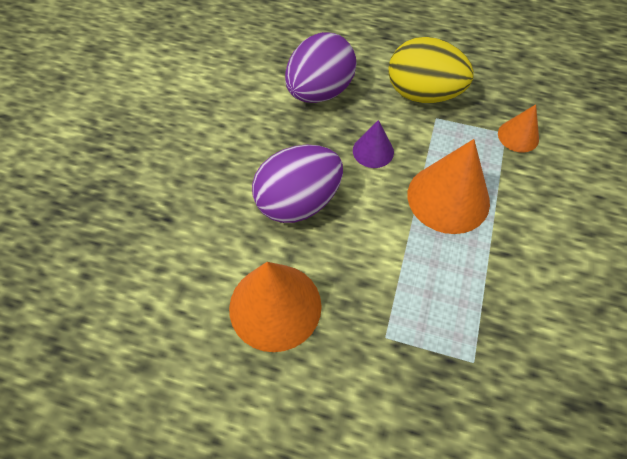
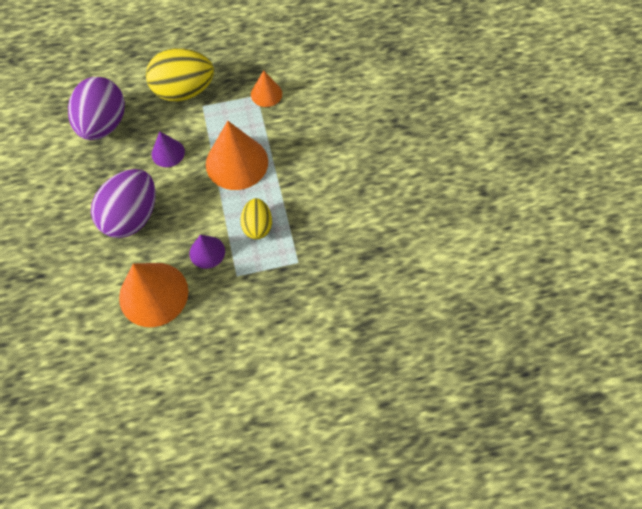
camera: 30 degrees left, 5 degrees up
none -> purple cone [190,235,225,269]
none -> yellow egg [240,198,272,239]

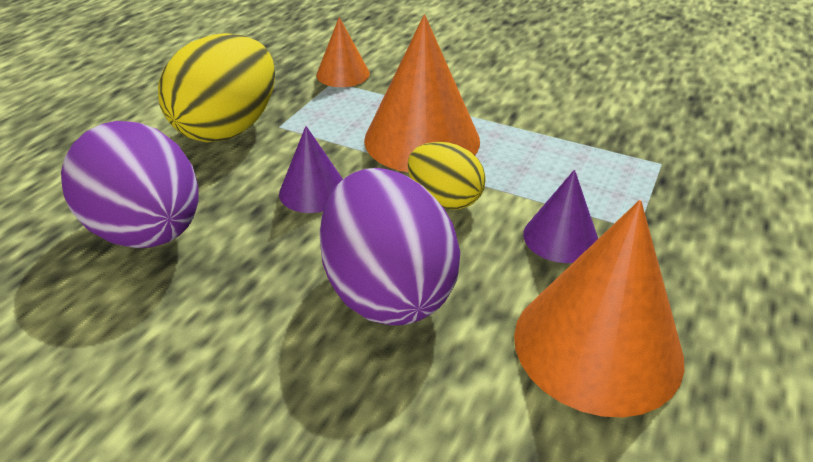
camera: 50 degrees left, 25 degrees down
yellow egg [240,198,272,239] -> yellow egg moved to [407,142,486,210]

